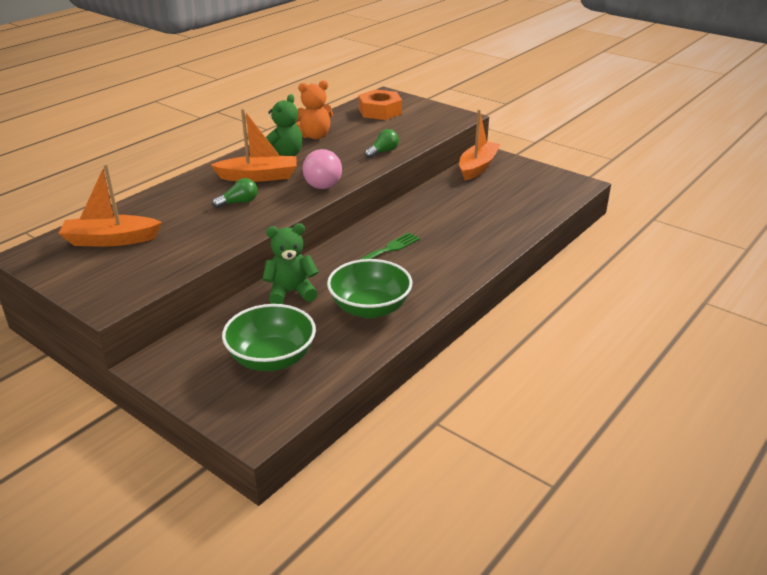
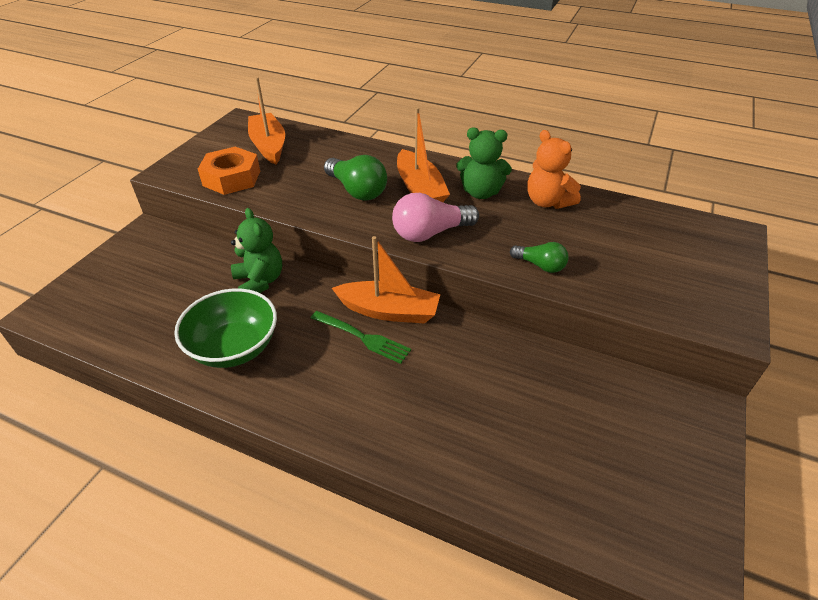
camera: 75 degrees right, 10 degrees up
green light bulb [212,178,258,208] -> green light bulb [324,155,387,201], size x1.67
green bowl [222,304,316,371] -> none
orange nut [359,89,402,120] -> orange nut moved to [198,147,260,195]
orange boat [459,109,500,181] -> orange boat moved to [332,236,440,324]

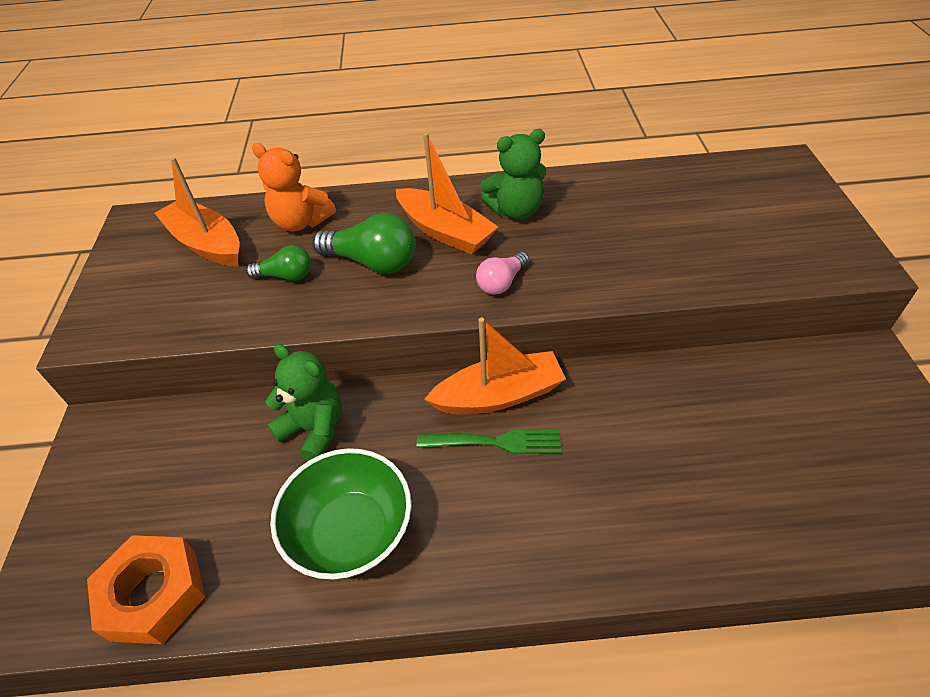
camera: 25 degrees left, 5 degrees up
orange nut [198,147,260,195] -> orange nut moved to [87,535,205,644]
pink light bulb [392,193,479,242] -> pink light bulb [476,252,529,295], size x0.60
green light bulb [510,242,569,273] -> green light bulb moved to [246,245,311,281]
orange teddy bear [527,130,581,209] -> orange teddy bear moved to [252,143,336,232]

